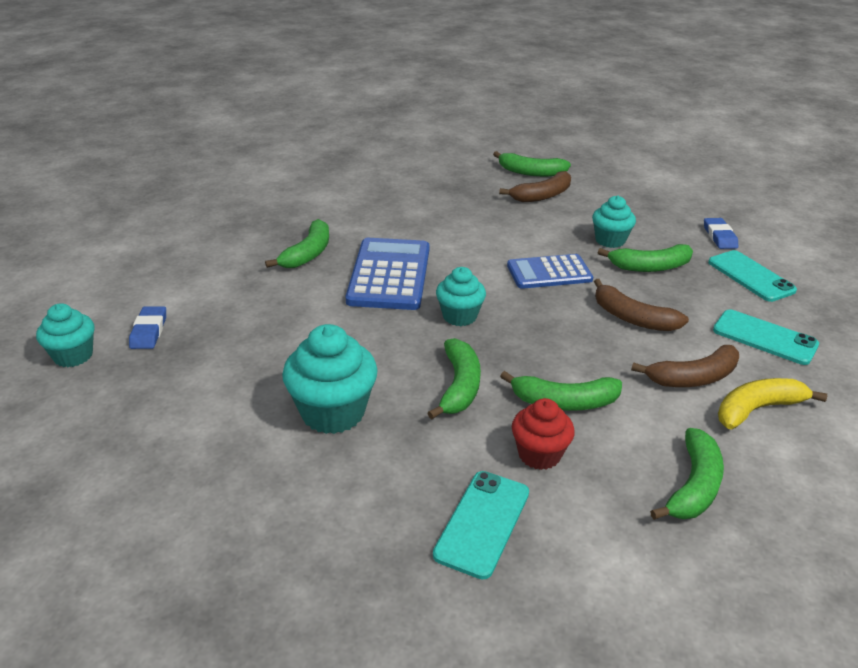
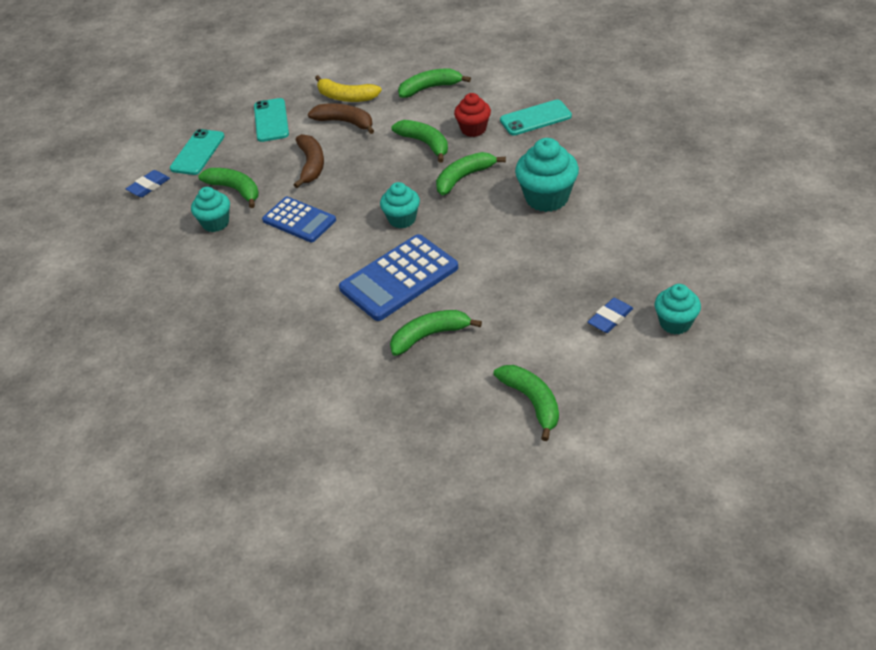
camera: 130 degrees left, 10 degrees up
green banana [493,151,571,177] -> green banana moved to [493,365,559,441]
brown banana [499,171,571,202] -> none

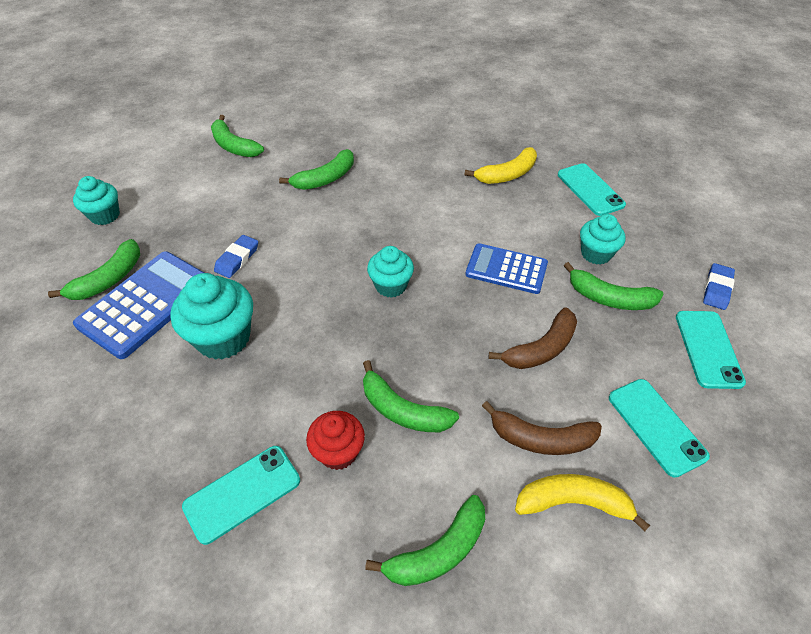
camera: 160 degrees right, 5 degrees up
brown banana [294,134,324,188] -> brown banana turned 105 degrees counterclockwise [489,307,577,369]
blue calculator [339,234,458,321] -> blue calculator moved to [73,252,204,359]
green banana [436,152,506,195] -> green banana moved to [48,239,140,300]
blue eraser [588,298,633,333] -> blue eraser moved to [214,235,258,278]
none -> yellow banana [464,147,537,184]
none -> turquoise phone [558,163,626,216]

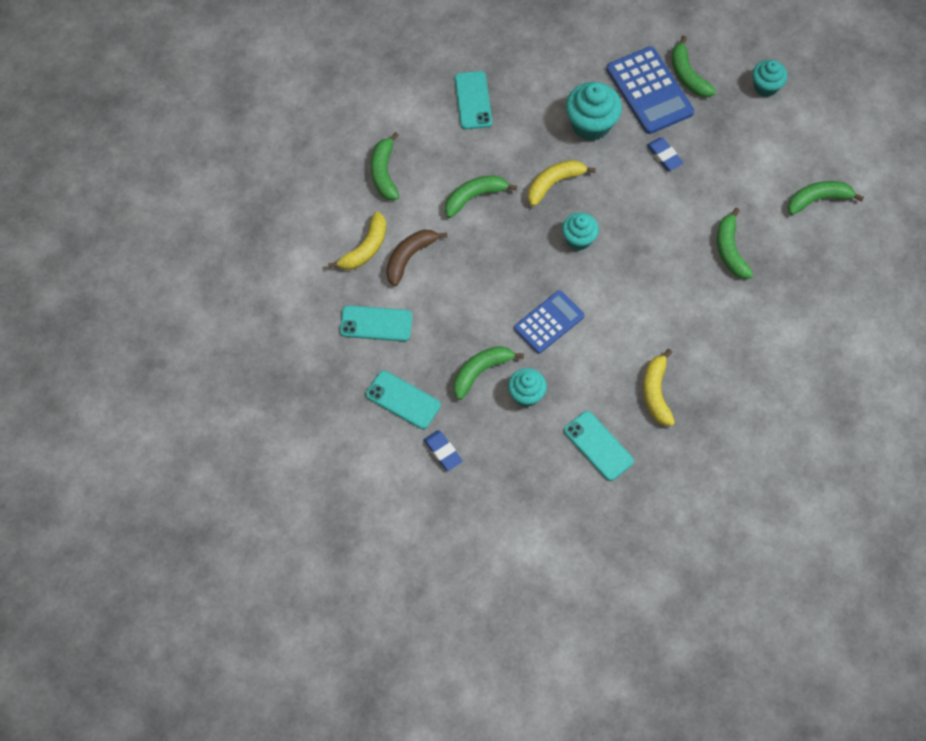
camera: 120 degrees right, 15 degrees up
red cupcake [306,411,365,470] -> none
brown banana [489,307,577,369] -> none
turquoise phone [558,163,626,216] -> turquoise phone turned 45 degrees clockwise [564,411,634,481]
none -> yellow banana [528,160,596,206]

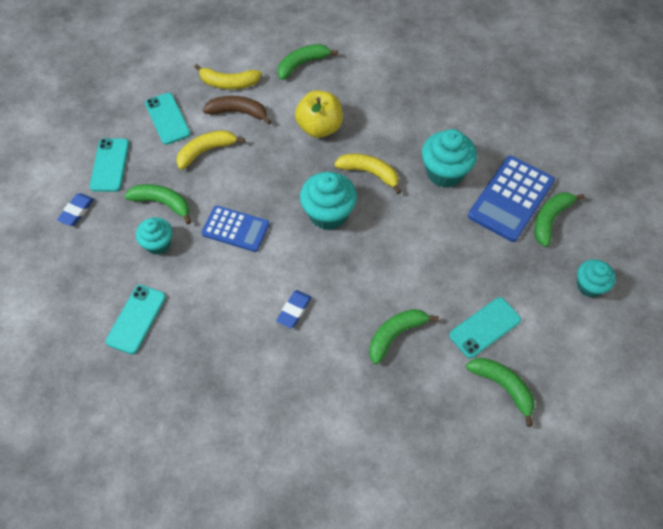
camera: 60 degrees right, 5 degrees down
green banana [445,175,517,218] -> yellow apple [295,90,343,138]
turquoise phone [455,71,492,129] -> turquoise phone moved to [449,297,521,358]
turquoise cupcake [562,212,599,250] -> turquoise cupcake [300,172,357,230], size x1.57
yellow banana [643,349,675,426] -> yellow banana moved to [176,130,245,169]
blue eraser [647,138,683,171] -> blue eraser moved to [276,290,312,328]

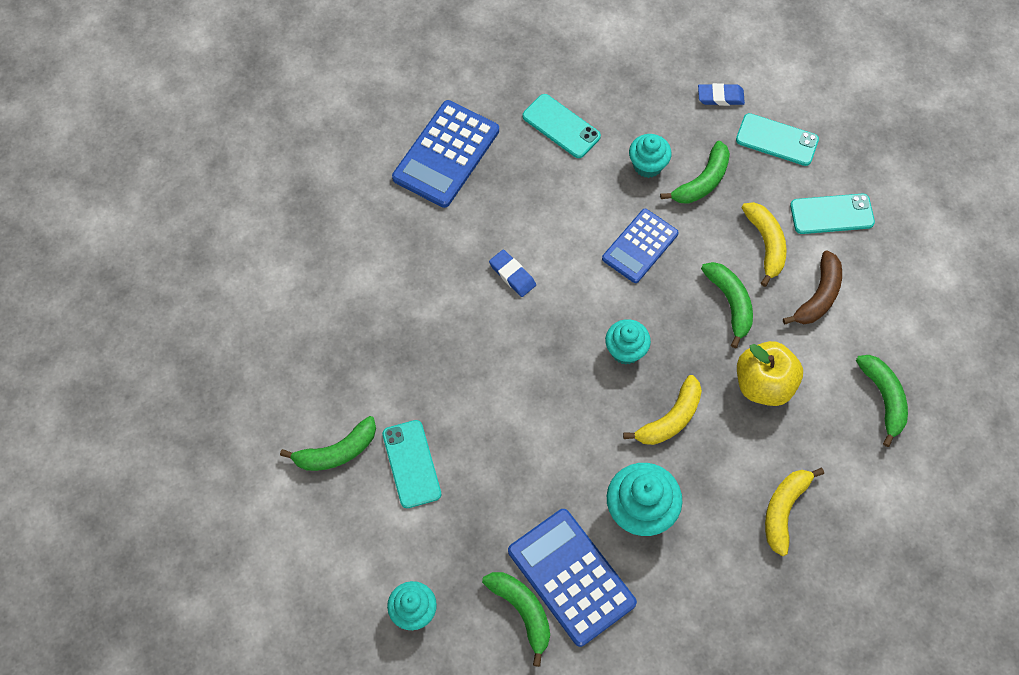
camera: 110 degrees right, 5 degrees up
blue eraser [57,193,94,226] -> blue eraser turned 45 degrees counterclockwise [698,83,745,106]
yellow banana [194,64,262,89] -> yellow banana moved to [765,468,824,556]
turquoise cupcake [300,172,357,230] -> turquoise cupcake [605,319,651,365], size x0.64
green banana [369,309,439,364] -> green banana moved to [701,262,753,348]
none -> blue calculator [392,100,499,208]

